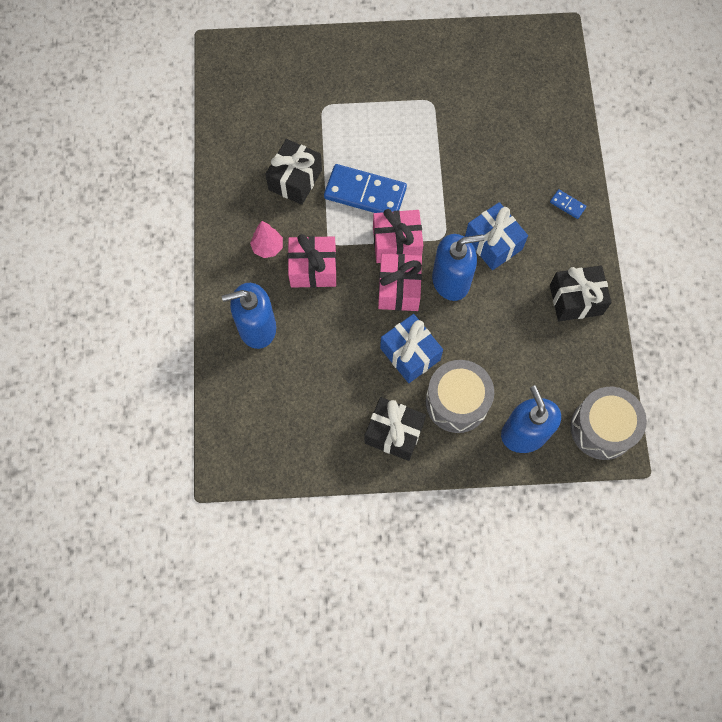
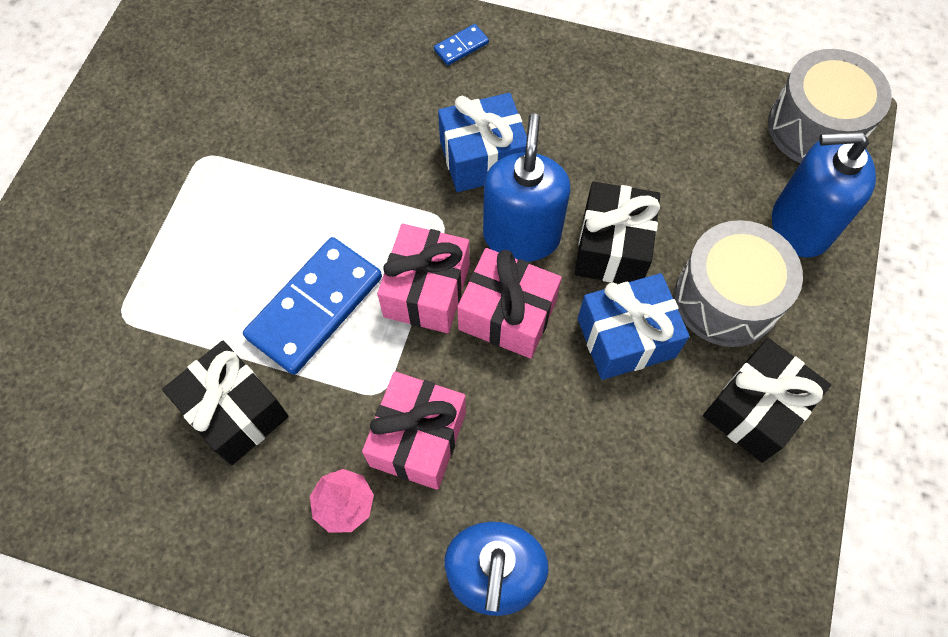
camera: 70 degrees left, 5 degrees down
black gift [550,265,612,321] -> black gift moved to [574,181,661,283]

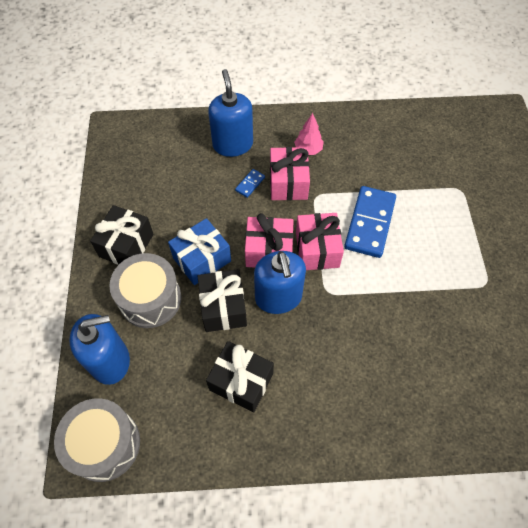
camera: 160 degrees right, 5 degrees down
black gift [162,341,289,465] -> black gift moved to [206,341,274,412]
blue domino [434,24,489,65] -> blue domino moved to [235,169,265,198]
blue gift [438,93,527,192] -> none

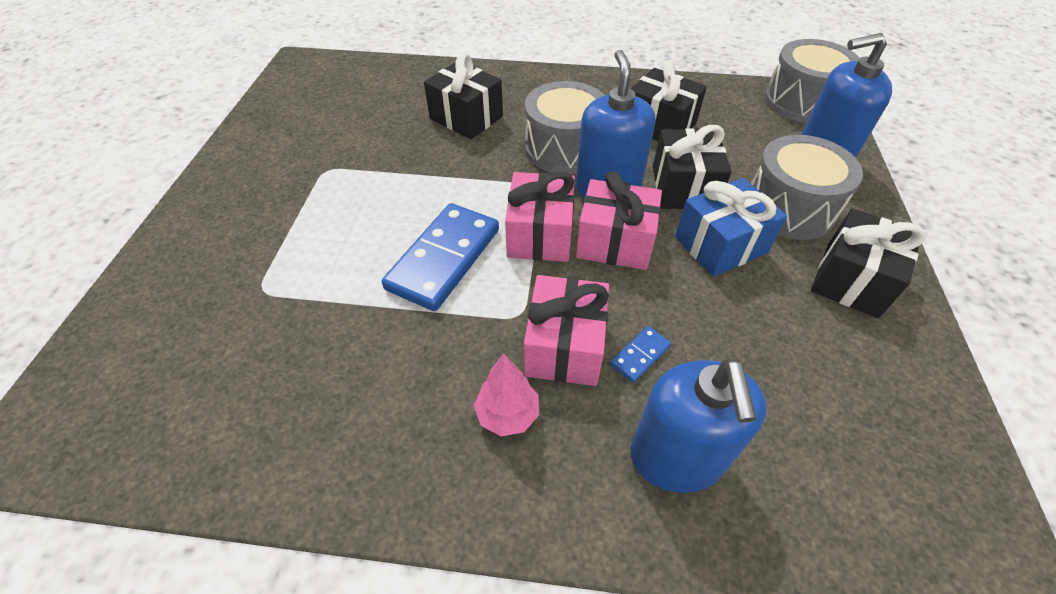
camera: 170 degrees left, 10 degrees down
none -> black gift [424,53,503,139]
none -> grey drum [525,81,605,174]

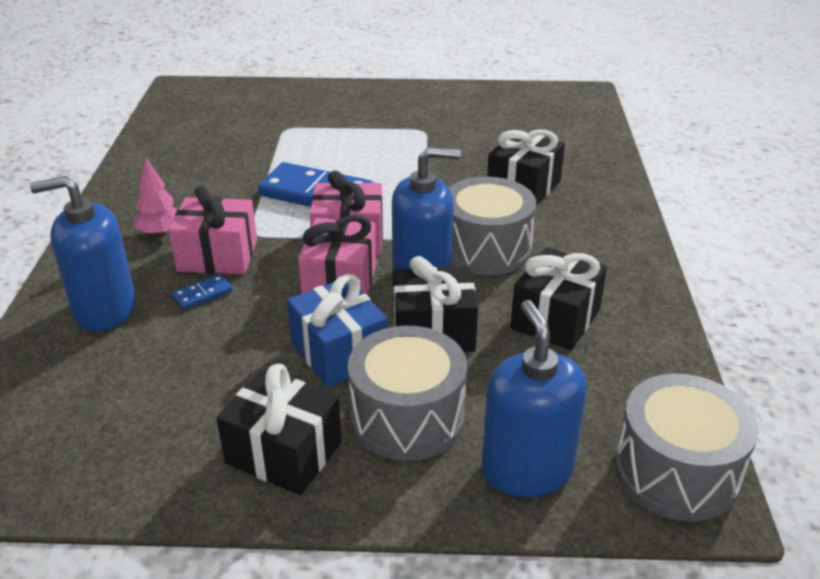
camera: 85 degrees right, 15 degrees down
blue domino [610,326,671,383] -> blue domino turned 75 degrees counterclockwise [172,274,233,310]

